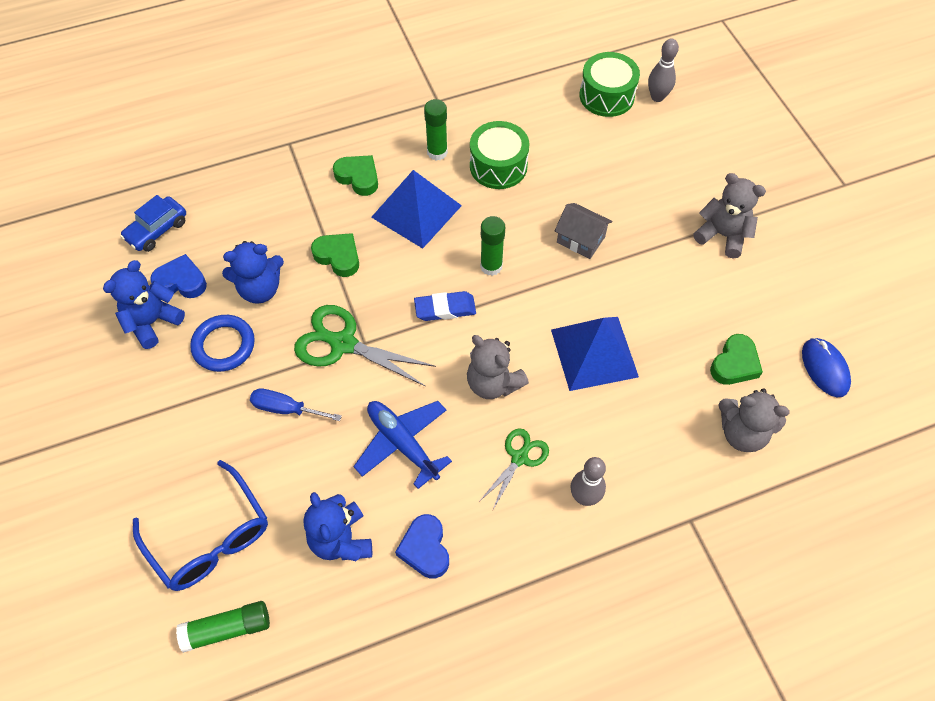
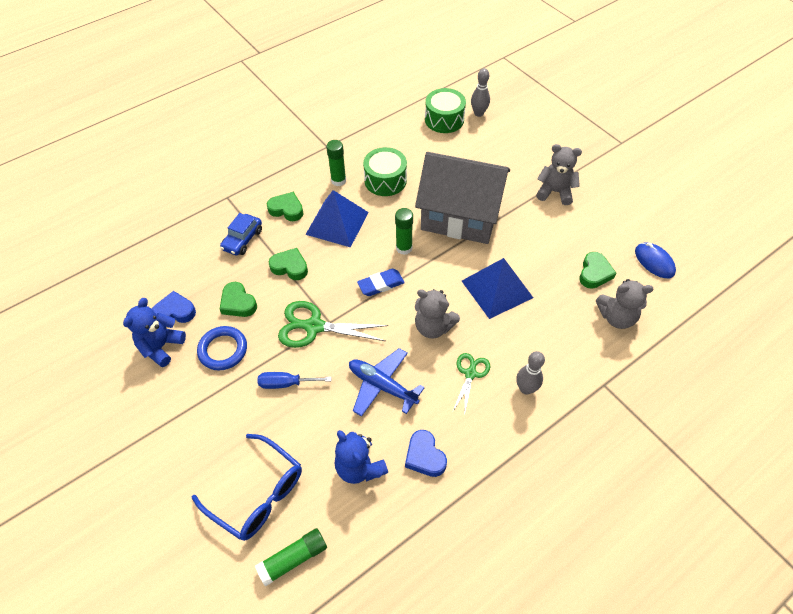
camera: 15 degrees left, 5 degrees down
blue car [120,195,186,252] -> blue car moved to [220,213,262,256]
blue teddy bear [222,241,284,304] -> green heart [220,282,257,317]
grey house [555,203,613,259] -> grey house [415,152,510,244], size x2.44

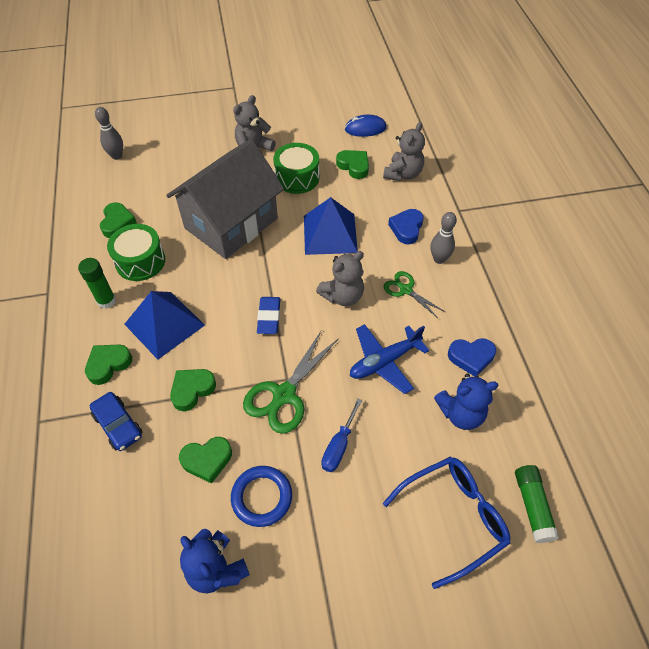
camera: 65 degrees left, 0 degrees up
blue heart [152,291,196,323] -> blue heart moved to [388,209,424,244]
green glue stick [395,208,413,255] -> none
green drum [425,88,466,133] -> green drum moved to [273,143,319,194]
none -> green heart [100,202,137,238]

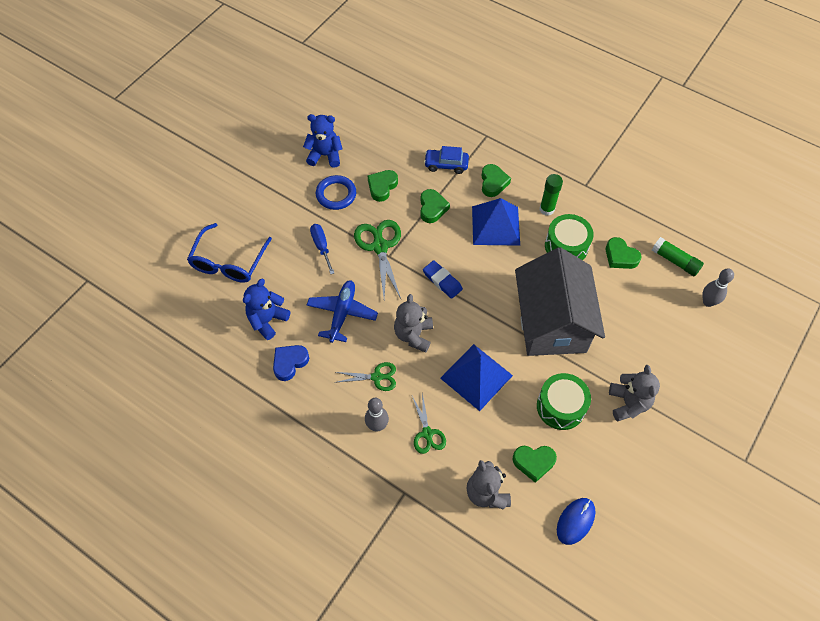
camera: 135 degrees right, 5 degrees up
blue heart [388,209,424,244] -> green scissors [412,393,446,454]
green glue stick [515,465,559,543] -> green glue stick moved to [652,237,704,277]

